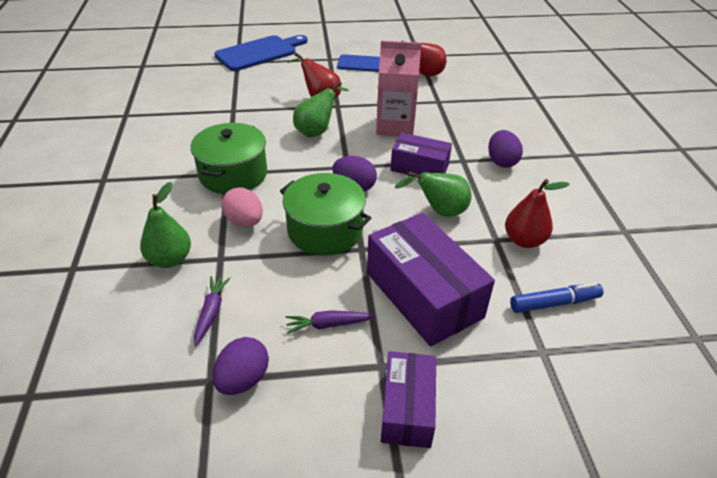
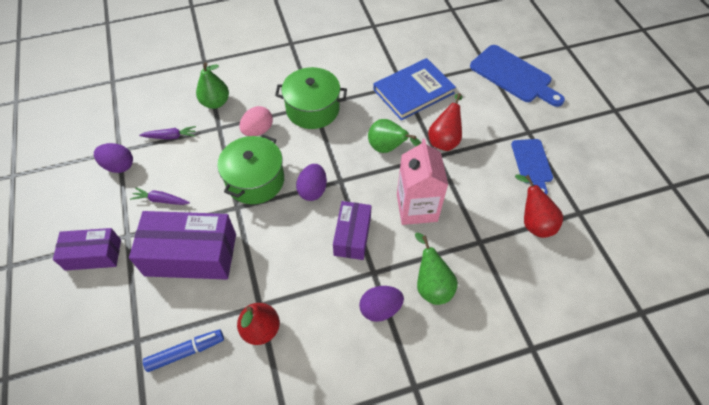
camera: 80 degrees right, 15 degrees up
purple carrot [286,310,375,334] -> purple carrot turned 60 degrees counterclockwise [130,187,190,205]
purple box [367,213,495,347] -> purple box turned 45 degrees clockwise [129,211,236,280]
green pear [395,172,471,217] -> green pear moved to [415,233,458,305]
blue marker [510,283,603,313] -> blue marker turned 90 degrees counterclockwise [143,329,224,372]
none -> blue book [373,58,456,121]

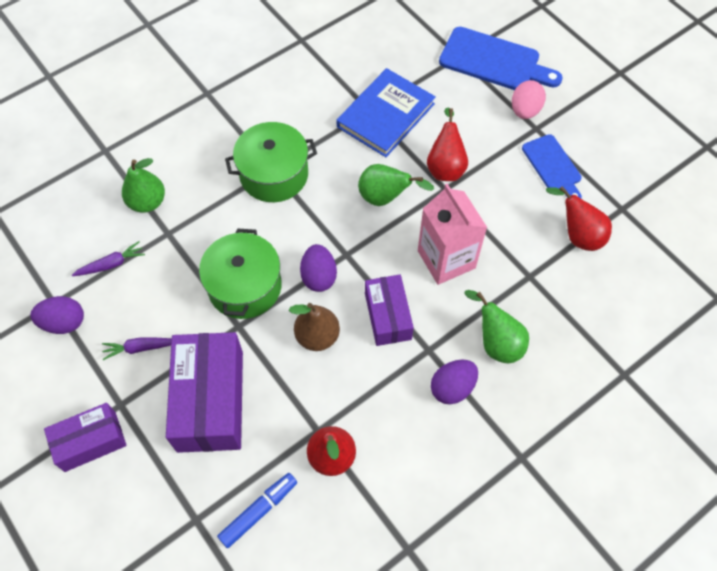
camera: 20 degrees left, 5 degrees up
purple box [129,211,236,280] -> purple box turned 75 degrees counterclockwise [166,332,243,453]
pink egg [239,106,273,136] -> pink egg moved to [512,80,546,119]
none -> brown pear [289,303,340,351]

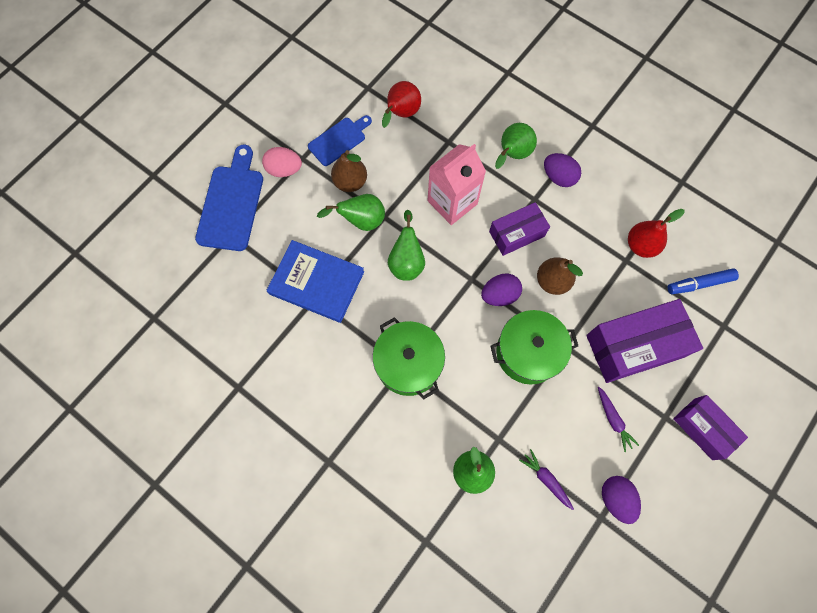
camera: 105 degrees left, 10 degrees up
blue marker [217,473,297,548] -> blue marker turned 45 degrees counterclockwise [668,268,739,294]
red pear [427,108,468,181] -> green pear [317,194,385,231]
none -> brown pear [331,150,367,192]

